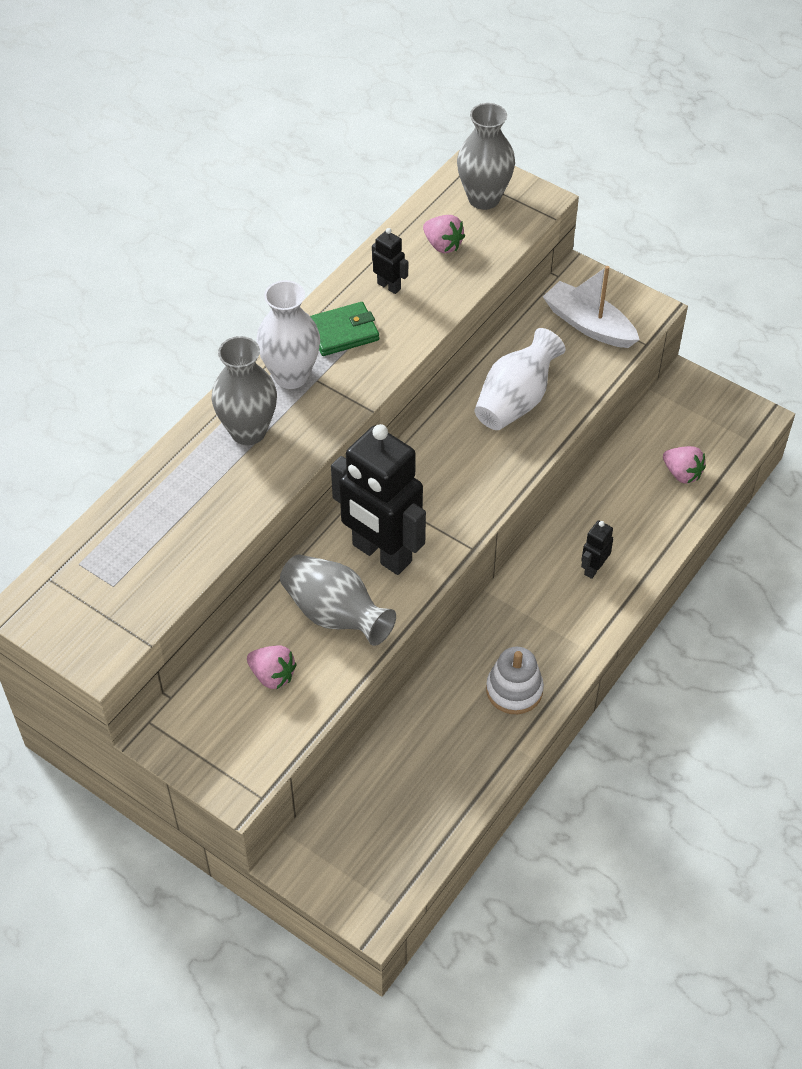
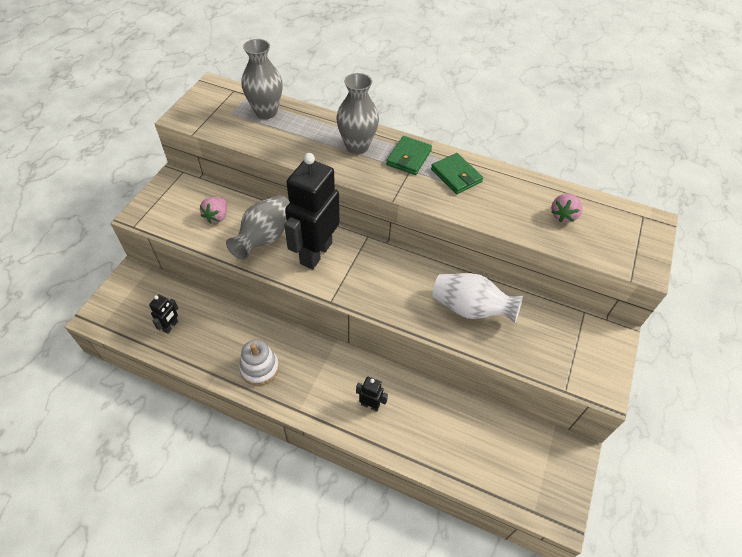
camera: 75 degrees right, 0 degrees up
white vase [256,280,320,389] -> green wallet [386,136,432,175]
black robot [372,228,408,294] -> black robot moved to [149,295,178,334]
grey vase [457,103,515,210] -> grey vase moved to [241,39,283,119]
white boat [543,266,640,348] -> none
pink strawberry [663,446,706,484] -> none

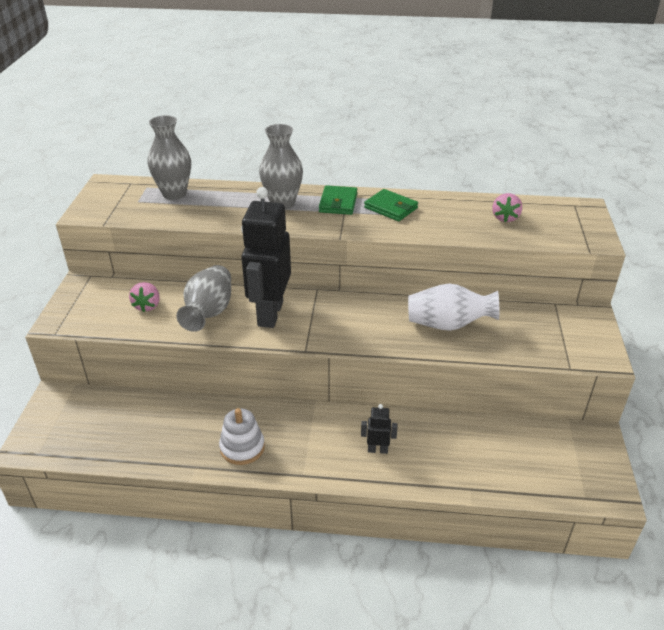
camera: 15 degrees left, 15 degrees down
black robot [149,295,178,334] -> none

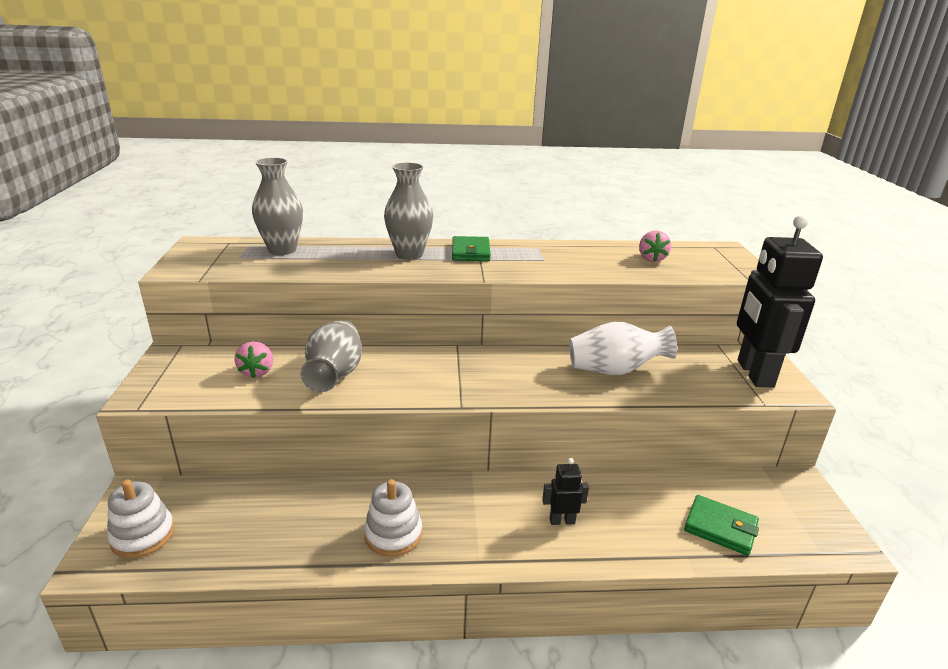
camera: 10 degrees left, 10 degrees down
black robot [241,187,291,328] -> black robot moved to [737,215,823,388]
green wallet [364,189,418,221] -> green wallet moved to [684,495,759,556]
none -> white stacking toy [107,479,174,558]

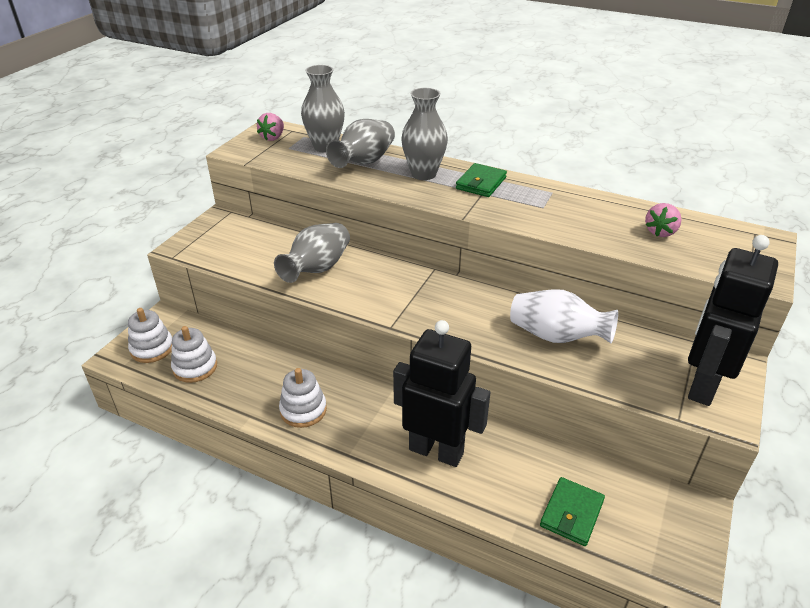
camera: 30 degrees right, 10 degrees up
pink strawberry [234,341,273,378] -> pink strawberry moved to [257,113,284,141]
black robot [542,458,589,525] -> black robot [393,320,490,467], size x2.37
green wallet [684,495,759,556] -> green wallet turned 60 degrees clockwise [540,477,605,546]
none -> white stacking toy [171,326,217,383]
none -> grey vase [326,119,395,168]

